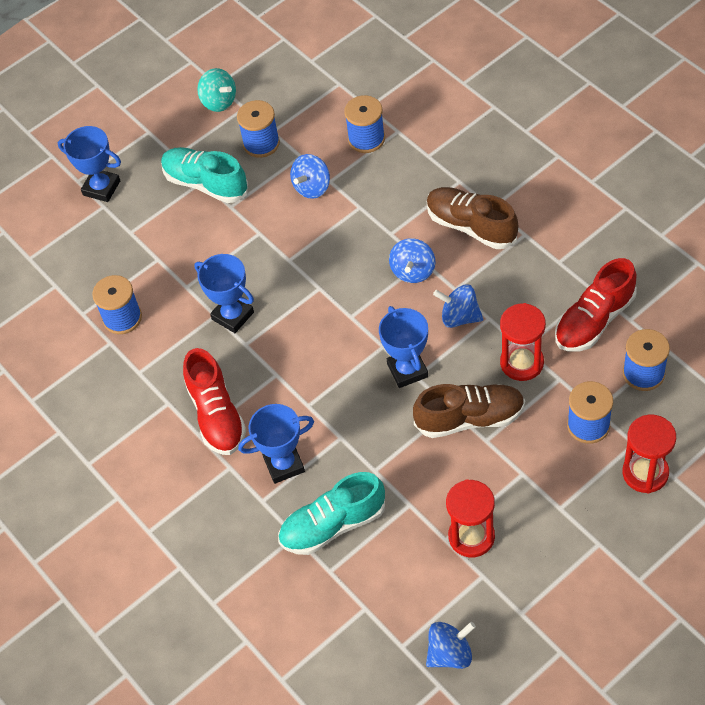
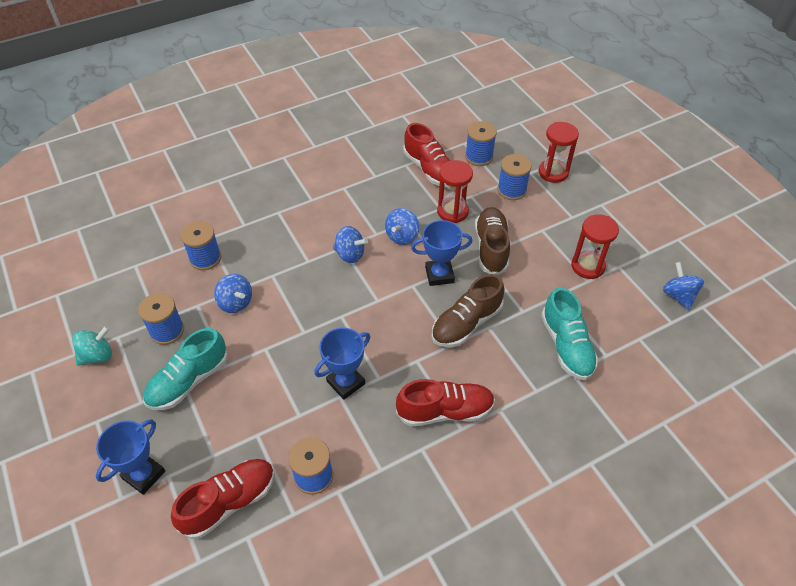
camera: 85 degrees left, 5 degrees down
blue trophy [238,404,314,484] -> none
brown shoe [427,187,518,249] -> brown shoe moved to [431,274,504,347]
none -> red shoe [171,459,275,539]

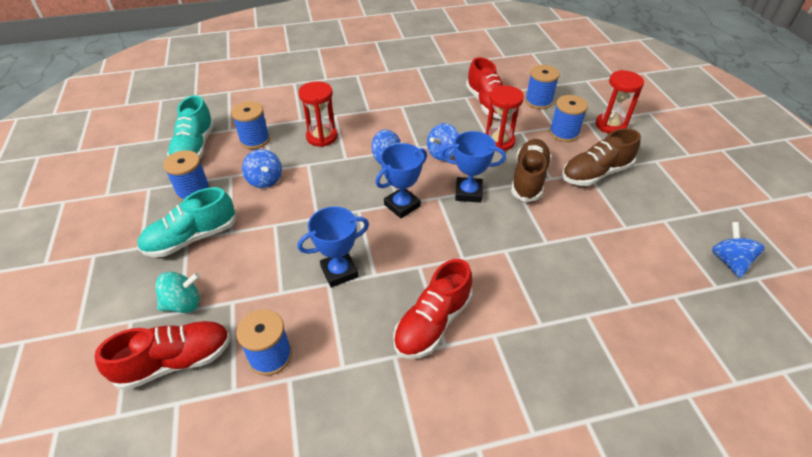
camera: 15 degrees right, 5 degrees down
turquoise spinning top [72,326,112,366] -> turquoise spinning top moved to [156,272,200,313]
blue trophy [96,419,165,495] -> blue trophy moved to [375,143,427,218]
red shoe [396,379,495,426] -> red shoe turned 120 degrees clockwise [393,259,473,359]
brown shoe [431,274,504,347] -> brown shoe moved to [562,128,641,186]
turquoise shoe [541,288,598,380] -> turquoise shoe moved to [167,95,215,159]
red hourglass [571,214,619,279] -> red hourglass moved to [298,81,338,147]

